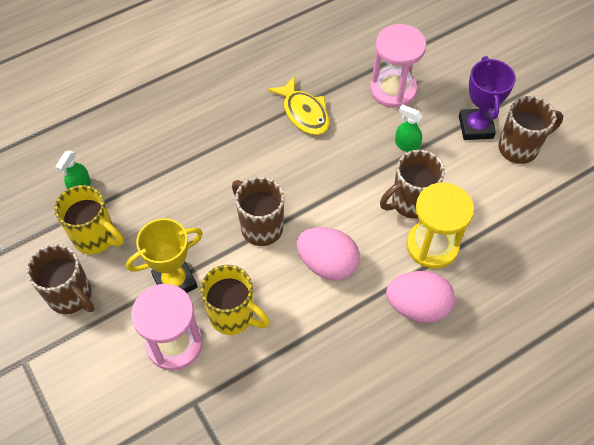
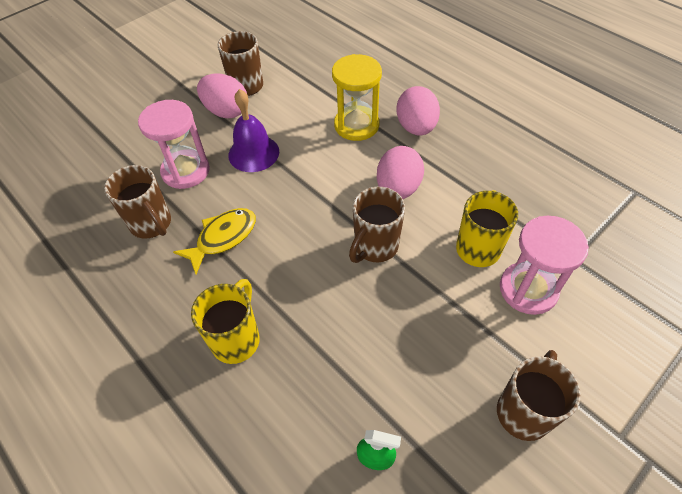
camera: 100 degrees left, 5 degrees down
yellow mug [54,185,124,254] -> yellow mug moved to [191,279,260,364]
yellow trophy [126,218,203,293] -> none
brown mug [380,150,445,219] -> brown mug moved to [104,165,171,238]
green spray bottle [395,104,423,152] -> purple bell [228,89,279,172]
purple trophy [459,56,516,140] -> pink egg [197,73,247,118]

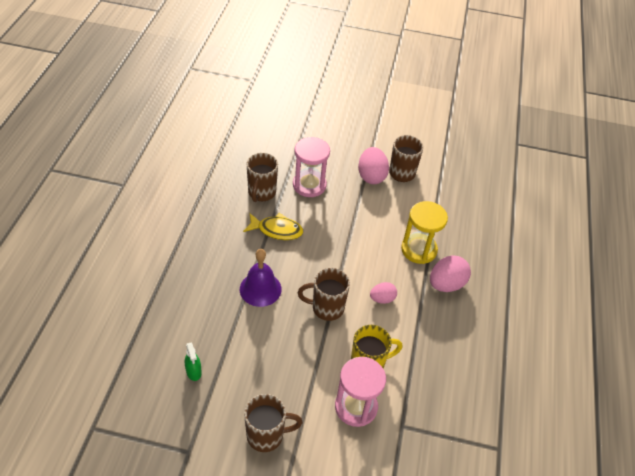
camera: 50 degrees right, 5 degrees down
yellow mug [191,279,260,364] -> none
purple bell [228,89,279,172] -> purple bell moved to [240,249,282,307]
pink egg [377,146,424,199] -> pink egg [370,282,397,304], size x0.60

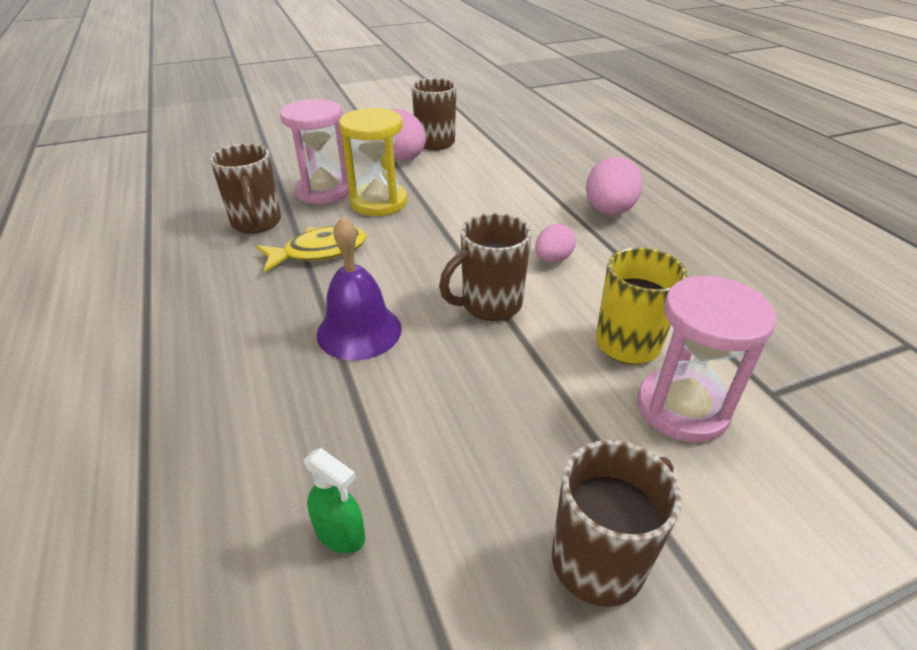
camera: 30 degrees left, 10 degrees down
yellow hourglass [401,201,448,264] -> yellow hourglass moved to [339,108,407,216]

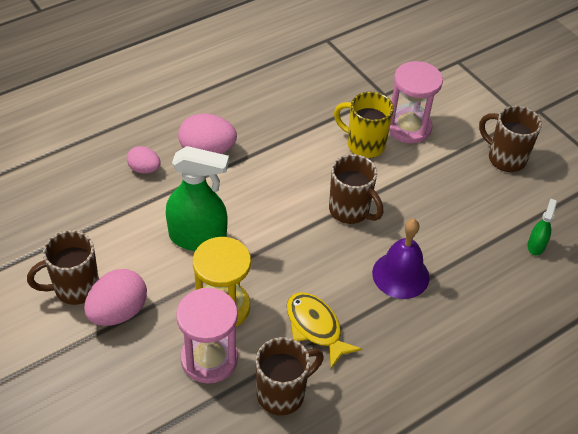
camera: 105 degrees left, 10 degrees up
pink egg [535,224,576,262] -> pink egg moved to [127,146,161,174]
none -> green spray bottle [166,146,229,251]

